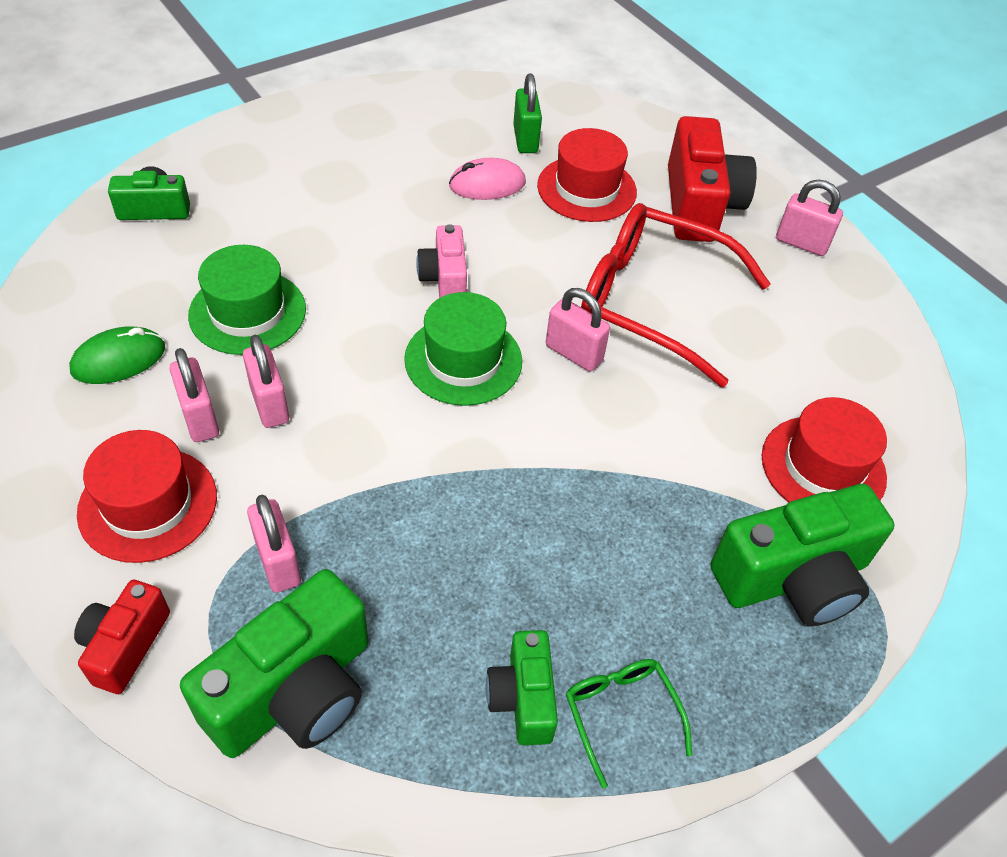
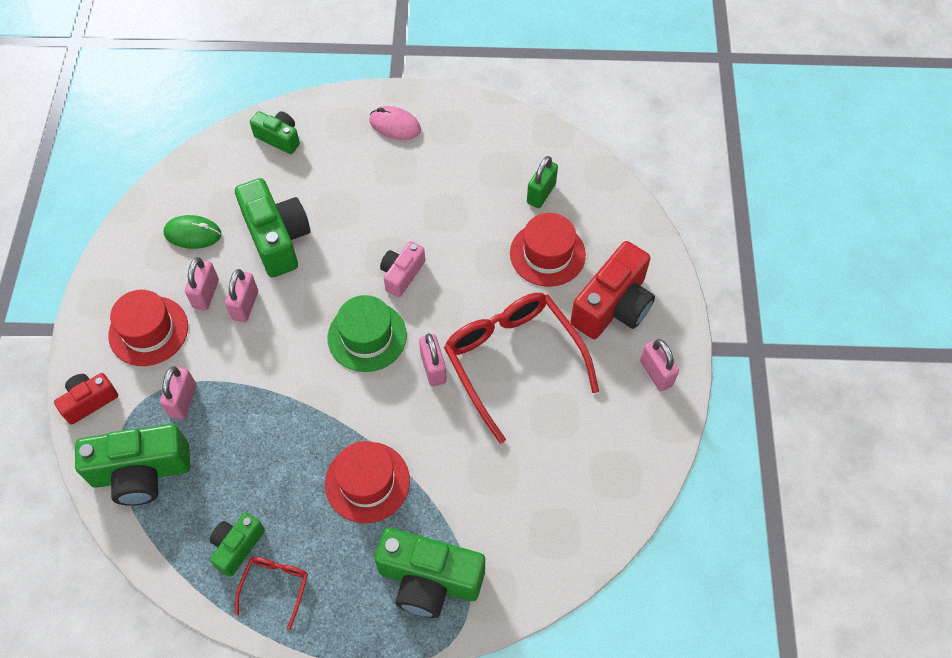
camera: 40 degrees right, 10 degrees up
green hat [188,245,306,355] -> green camera [235,178,310,278]
pink mouse [449,158,526,200] -> pink mouse moved to [369,106,421,140]
green glasses [566,659,692,788] -> red glasses [235,557,308,630]
red hat [762,397,887,503] -> red hat moved to [325,441,410,523]

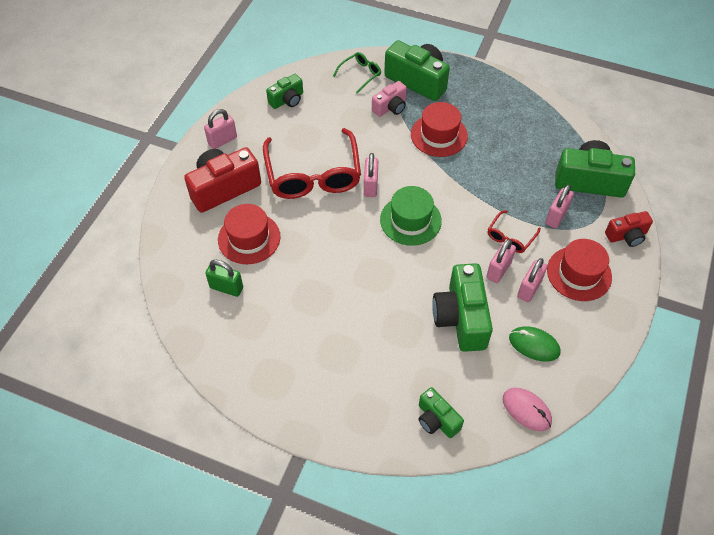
camera: 160 degrees left, 5 degrees down
green camera [210,512,265,577] -> green camera moved to [266,74,303,109]
red glasses [235,557,308,630] -> red glasses moved to [488,210,541,253]
pink mouse [369,106,421,140] -> pink mouse moved to [503,388,552,431]
pink camera [380,241,425,297] -> pink camera moved to [372,81,407,117]
green padlock [527,156,558,208] -> green padlock turned 60 degrees clockwise [205,260,243,297]
pink padlock [640,339,679,391] -> pink padlock turned 60 degrees clockwise [204,109,237,149]
none -> green glasses [333,52,381,94]

